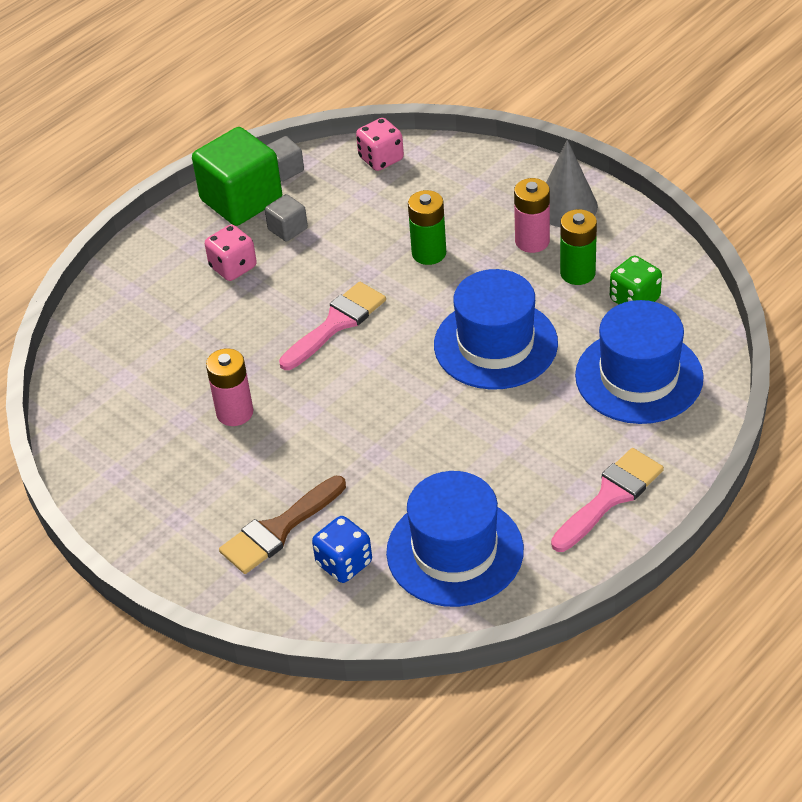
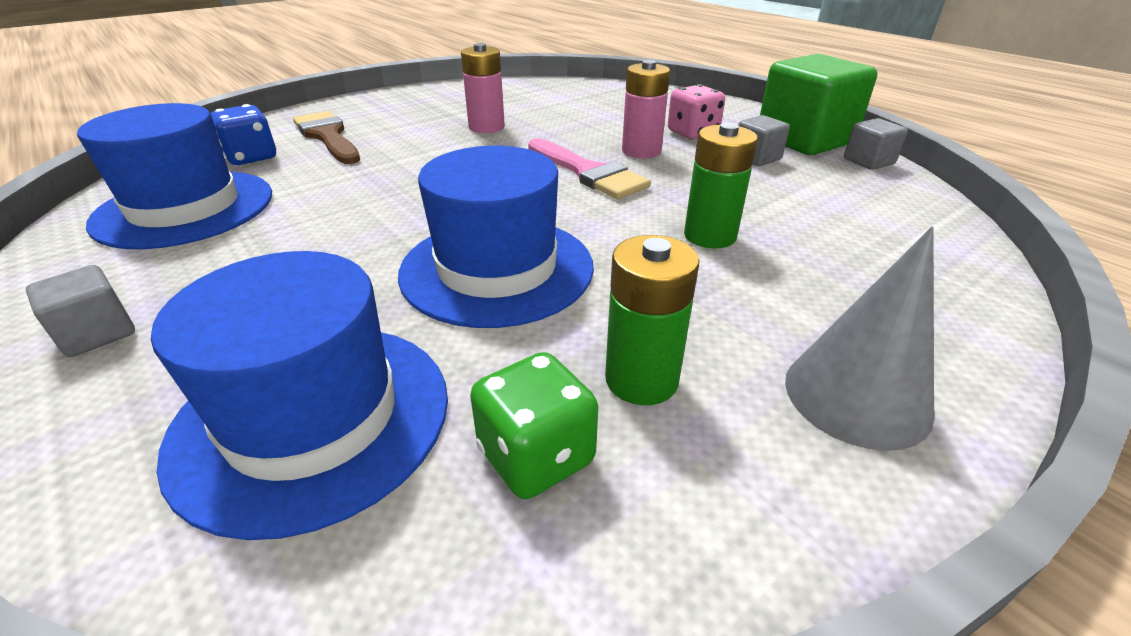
camera: 95 degrees right, 10 degrees down
pink dice [356,118,404,171] -> none
pink battery [514,178,550,253] -> pink battery moved to [622,60,670,158]
pink brush [551,448,664,552] -> grey cube [26,265,135,357]

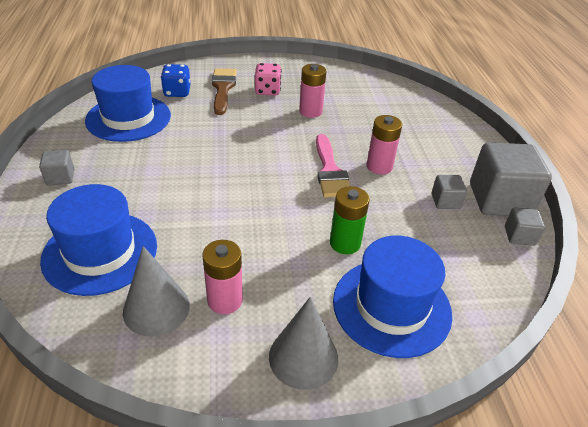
camera: 30 degrees right, 5 degrees up
blue hat [398,146,594,328] -> blue hat moved to [333,236,452,358]
green dice [470,352,598,499] -> grey cone [123,246,190,337]
green battery [605,235,699,405] -> pink battery [202,240,243,314]
pink dice [668,84,725,140] -> pink dice moved to [255,63,281,96]
green cube [760,54,877,155] -> grey cube [470,143,552,216]

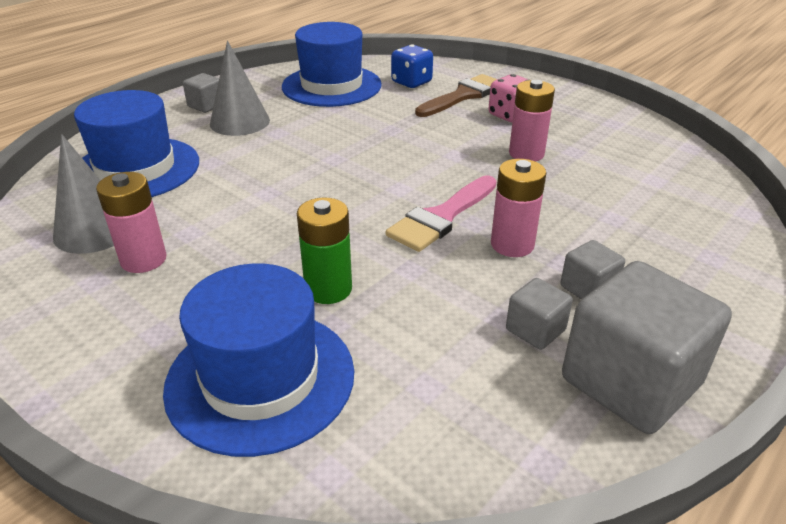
camera: 50 degrees right, 5 degrees down
grey cone [269,297,338,390] -> grey cone moved to [210,41,270,136]
grey cube [505,207,545,246] -> grey cube moved to [561,240,625,299]

